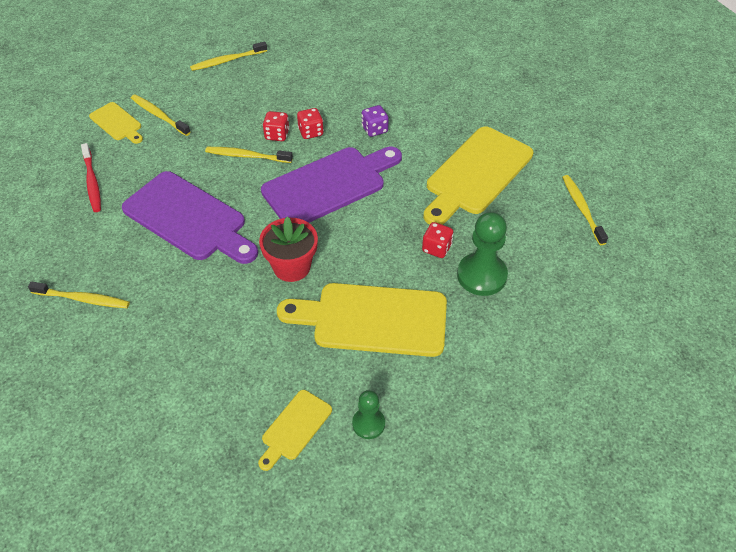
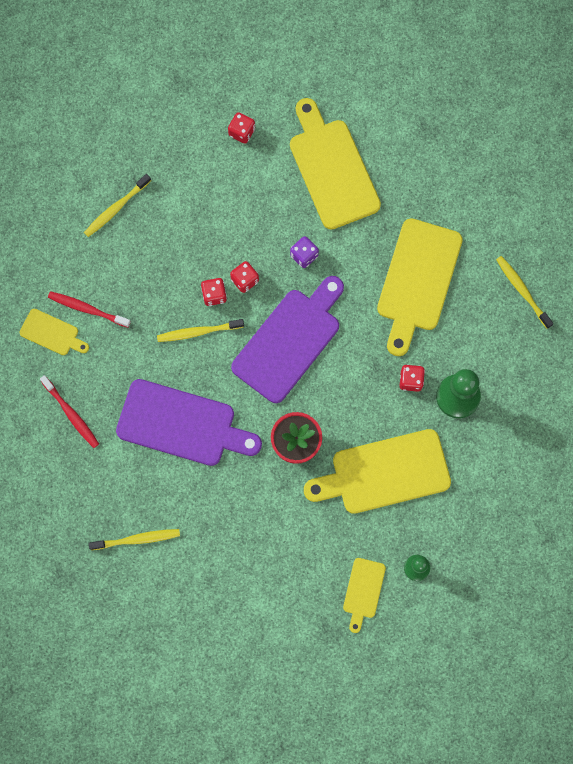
camera: 20 degrees left, 25 degrees up
yellow toothbrush [131,94,190,136] -> red toothbrush [48,291,131,328]
none -> red dice [228,112,255,144]
none -> yellow cutting board [290,98,381,230]

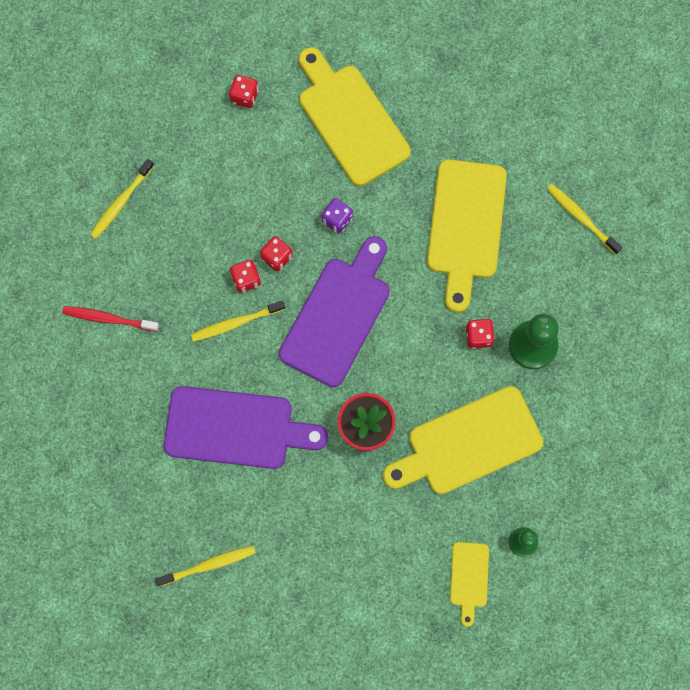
camera: 10 degrees left, 0 degrees up
yellow cutting board [19,309,89,355] -> none
red toothbrush [40,375,99,448] -> none

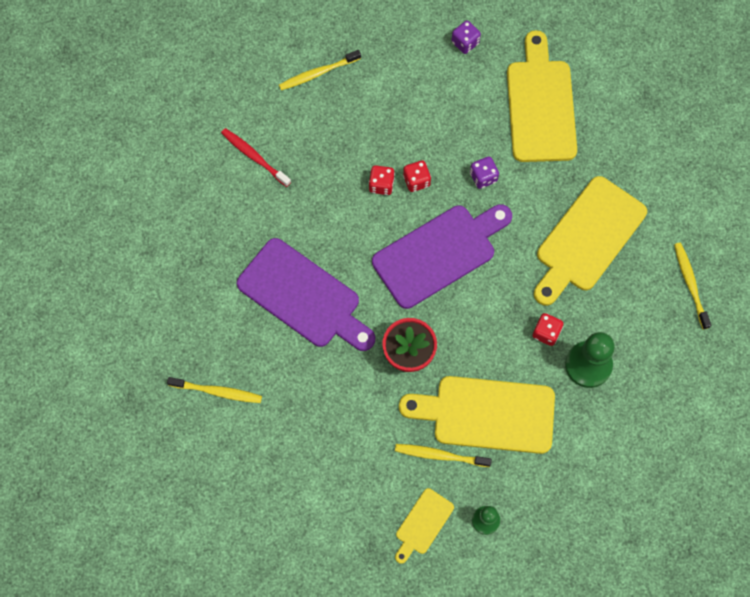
camera: 30 degrees right, 5 degrees down
yellow toothbrush [191,300,285,342] -> yellow toothbrush moved to [395,444,492,467]
red dice [229,75,259,108] -> purple dice [451,20,481,54]

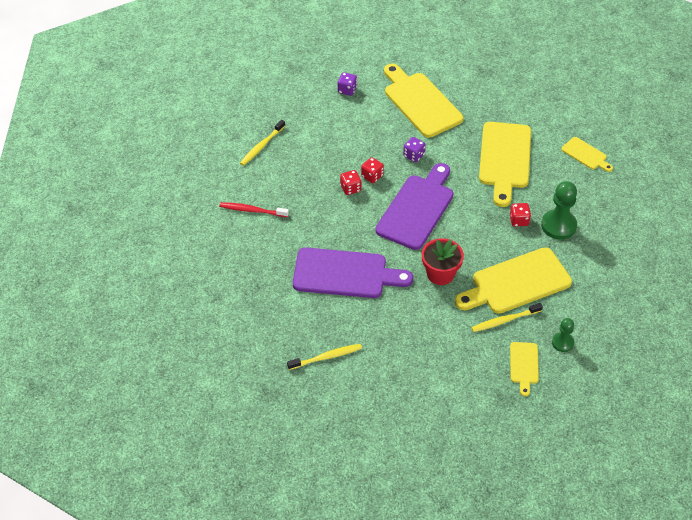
camera: 30 degrees left, 20 degrees down
yellow toothbrush [674,243,711,330] -> yellow cutting board [562,137,613,172]

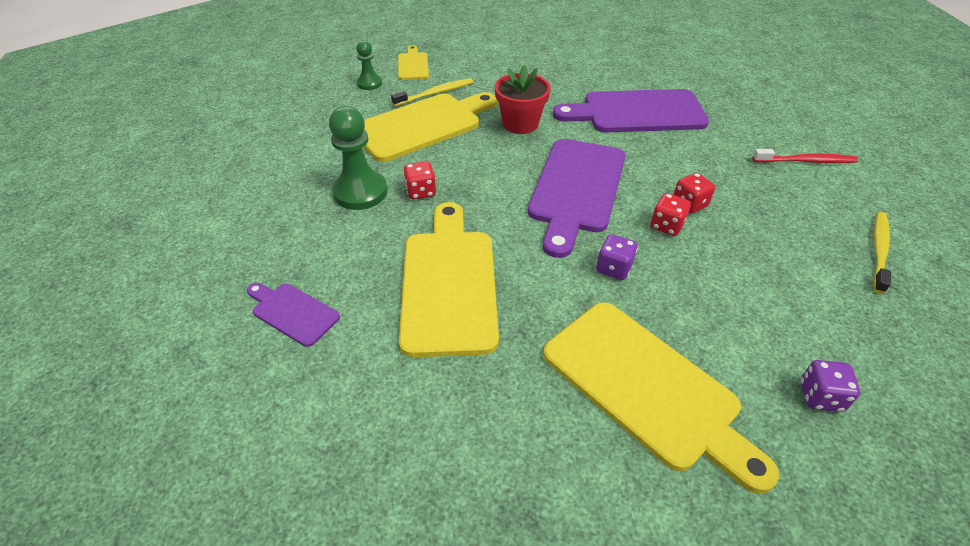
camera: 170 degrees right, 5 degrees down
yellow toothbrush [287,344,362,370] -> none
yellow cutting board [562,137,613,172] -> purple cutting board [247,283,340,347]

